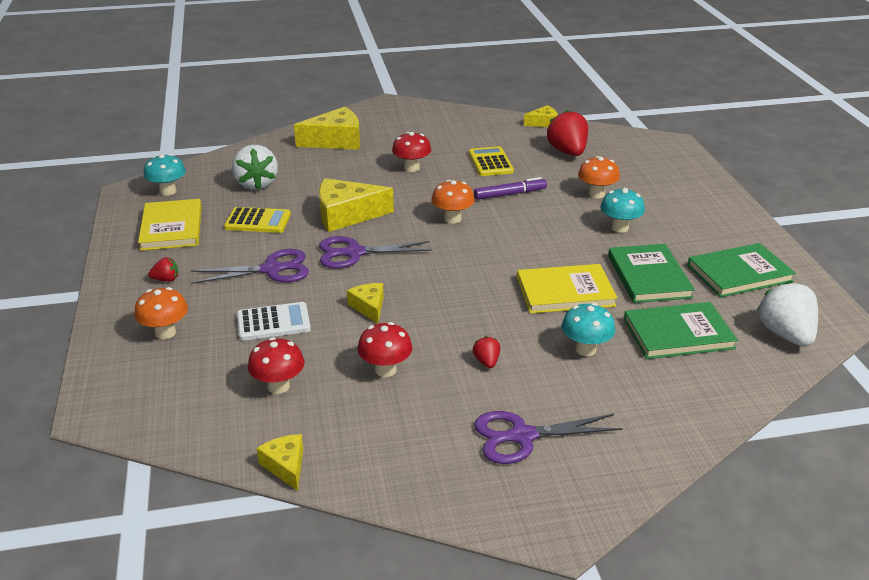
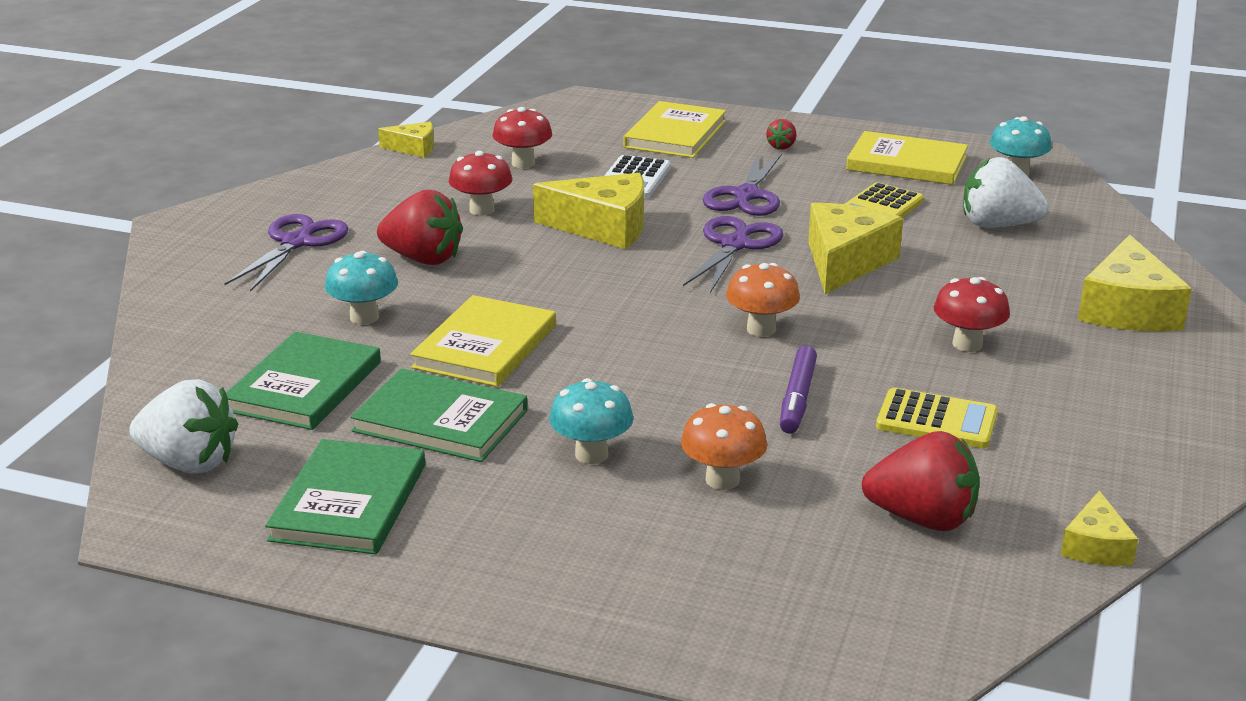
camera: 120 degrees right, 5 degrees down
orange mushroom [134,287,188,339] -> yellow book [624,101,726,158]
yellow cheese [347,283,384,324] -> yellow cheese [533,173,644,249], size x1.84
red strawberry [473,336,500,368] -> red strawberry [377,190,463,265], size x2.12

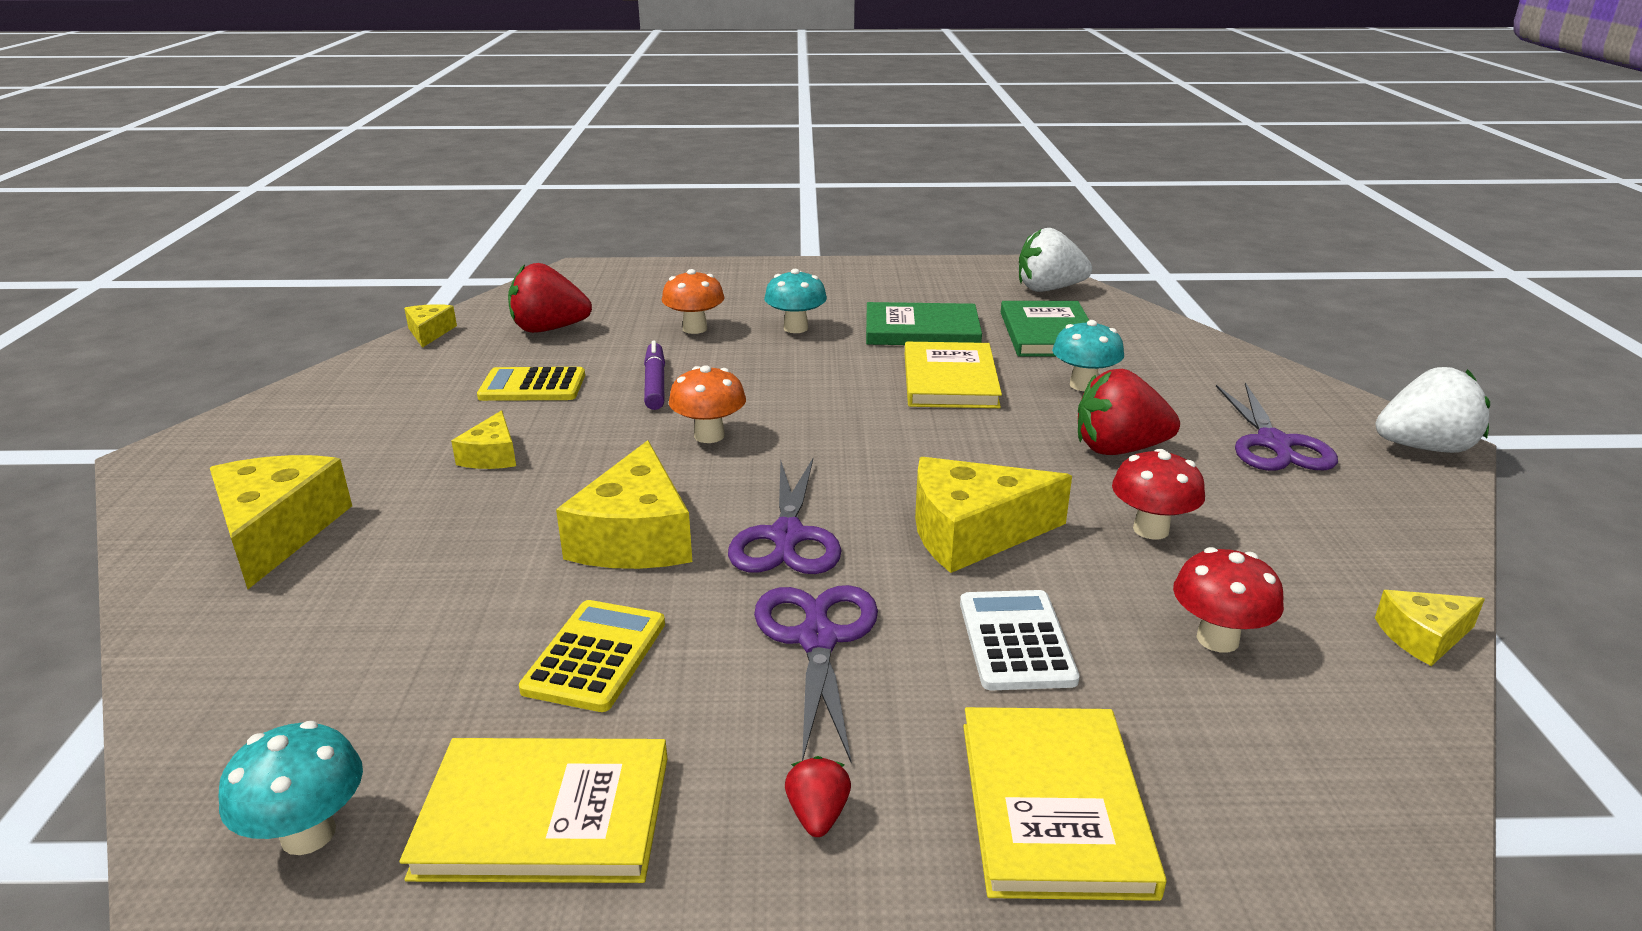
camera: 160 degrees right, 0 degrees up
green book [265,439,425,554] -> none
red mushroom [934,277,1010,352] -> yellow cheese [451,410,516,469]
white strawberry [963,157,1049,228] -> white strawberry moved to [1376,367,1490,453]

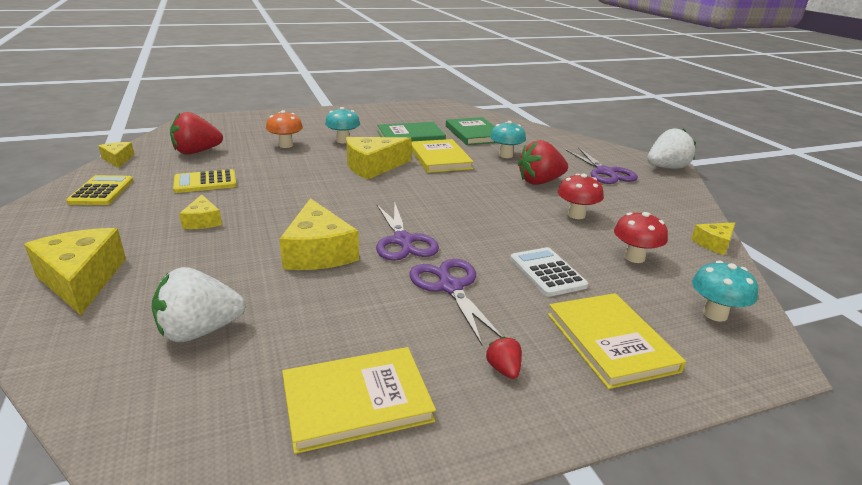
camera: 20 degrees left, 0 degrees up
turquoise mushroom [218,721,363,855] -> turquoise mushroom moved to [692,260,758,322]
yellow calculator [519,600,665,712] -> yellow calculator moved to [66,175,133,205]
purple marker [644,341,665,410] -> none
orange mushroom [669,365,746,443] -> none
yellow cheese [915,457,1072,573] -> yellow cheese moved to [346,137,412,179]
white strawberry [1019,228,1092,292] -> white strawberry moved to [152,267,246,342]

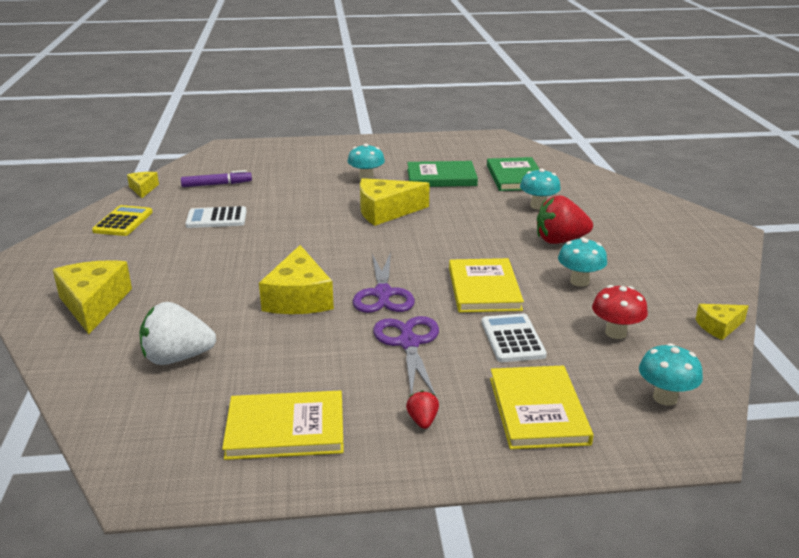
camera: 15 degrees right, 0 degrees up
red strawberry [170,112,223,155] -> purple marker [181,170,252,187]
yellow calculator [173,169,237,193] -> white calculator [185,206,247,228]
yellow cheese [179,194,222,229] -> none
orange mushroom [266,110,303,148] -> none
yellow book [411,139,474,173] -> yellow book moved to [449,258,524,312]
red mushroom [558,173,604,219] -> turquoise mushroom [558,237,607,287]
purple scissors [566,147,638,184] -> none
white strawberry [647,129,696,169] -> none

